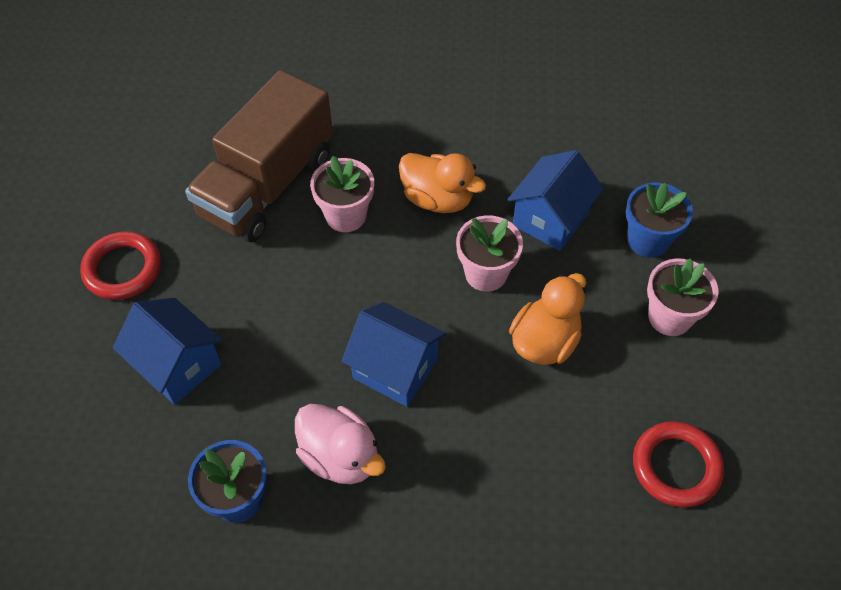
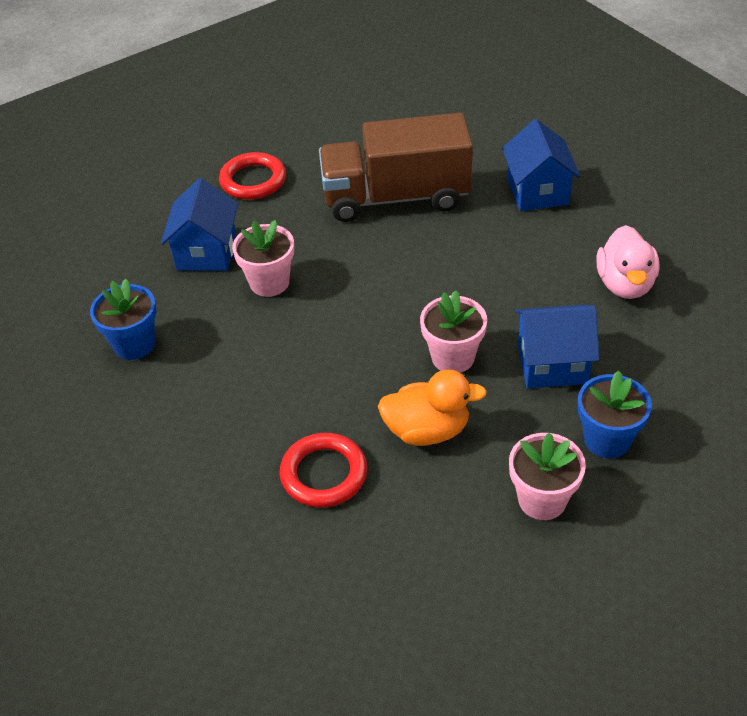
camera: 55 degrees right, 10 degrees down
pink duck [295,404,386,484] -> pink duck moved to [597,225,659,299]
pink flower pot [310,156,374,232] -> pink flower pot moved to [232,220,294,297]
blue house [341,302,446,407] -> blue house moved to [502,119,580,211]
orange duck [399,153,486,213] -> none
red ring [633,421,724,507] -> red ring moved to [280,433,367,508]

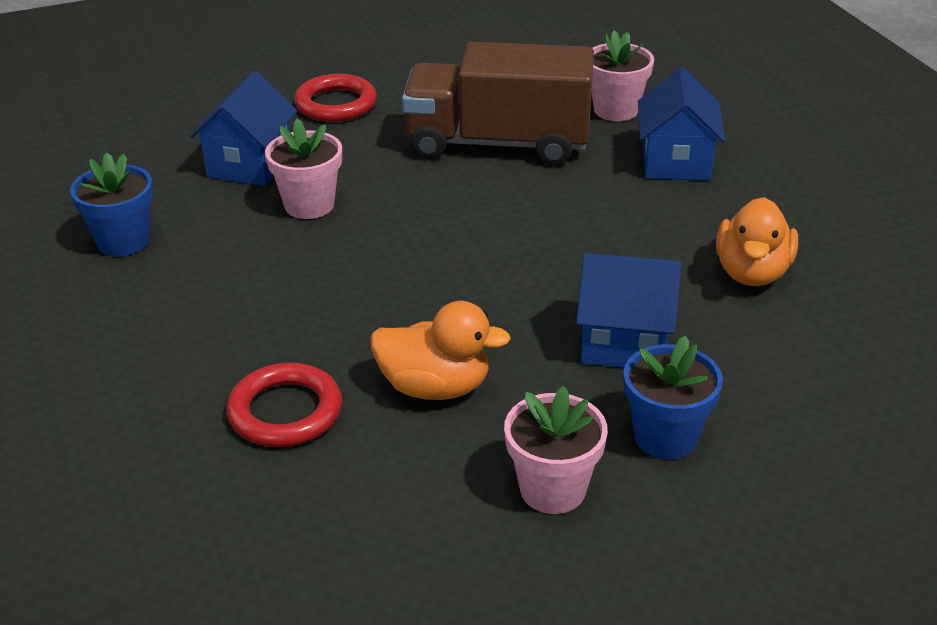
camera: 10 degrees right, 10 degrees down
pink flower pot [420,290,487,373] -> pink flower pot moved to [592,30,654,121]
pink duck [597,225,659,299] -> orange duck [716,197,798,286]

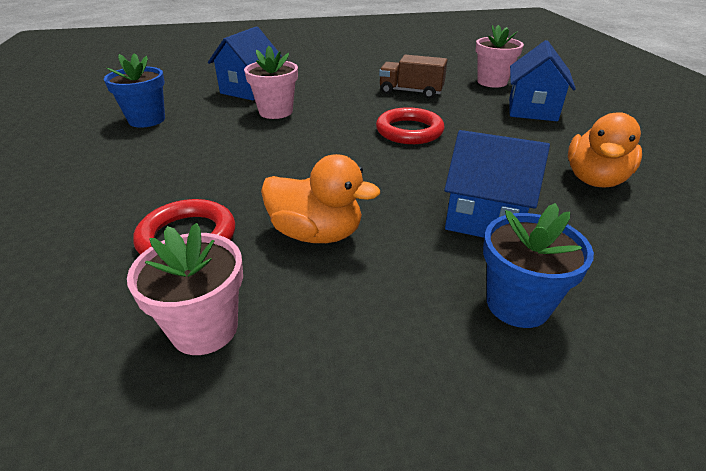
camera: 10 degrees right, 0 degrees up
red ring [294,74,377,122] -> red ring moved to [376,107,445,144]
brown truck [402,42,594,165] -> brown truck [379,55,447,99], size x0.52
pink flower pot [504,386,608,514] -> pink flower pot moved to [127,223,243,355]

